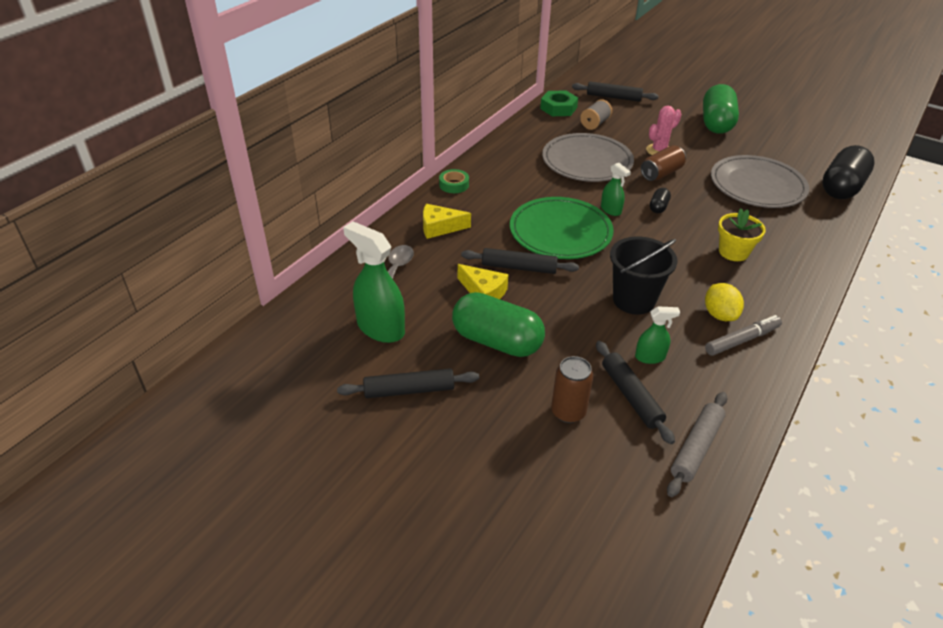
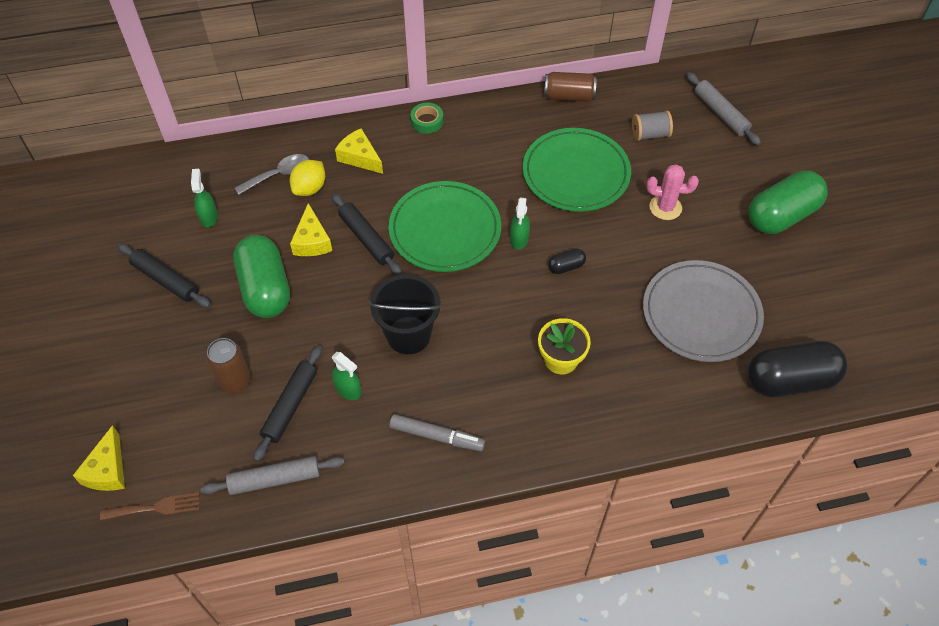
camera: 45 degrees right, 15 degrees up
green spray bottle [343,222,405,343] -> green spray bottle [191,169,218,228], size x0.53
green nut [540,90,578,116] -> none
grey plate [542,133,634,182] -> green plate [523,128,631,212]
black rolling pin [572,81,658,102] -> grey rolling pin [686,72,761,145]
brown can [641,145,686,181] -> brown can moved to [544,72,597,102]
yellow lemon [705,283,744,321] -> yellow lemon moved to [290,160,325,196]
none -> yellow cheese [73,425,125,491]
none -> brown fork [100,492,200,520]

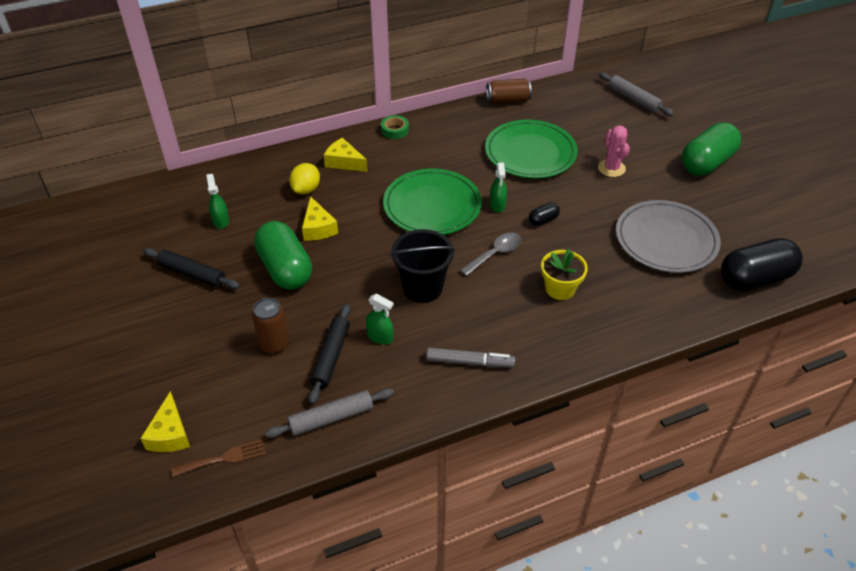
camera: 10 degrees left, 10 degrees down
grey spoon [235,154,309,195] -> grey spoon moved to [460,233,522,276]
black rolling pin [332,193,402,275] -> none
grey spool [632,111,673,141] -> none
pink cactus [647,164,699,220] -> pink cactus turned 75 degrees clockwise [598,125,630,177]

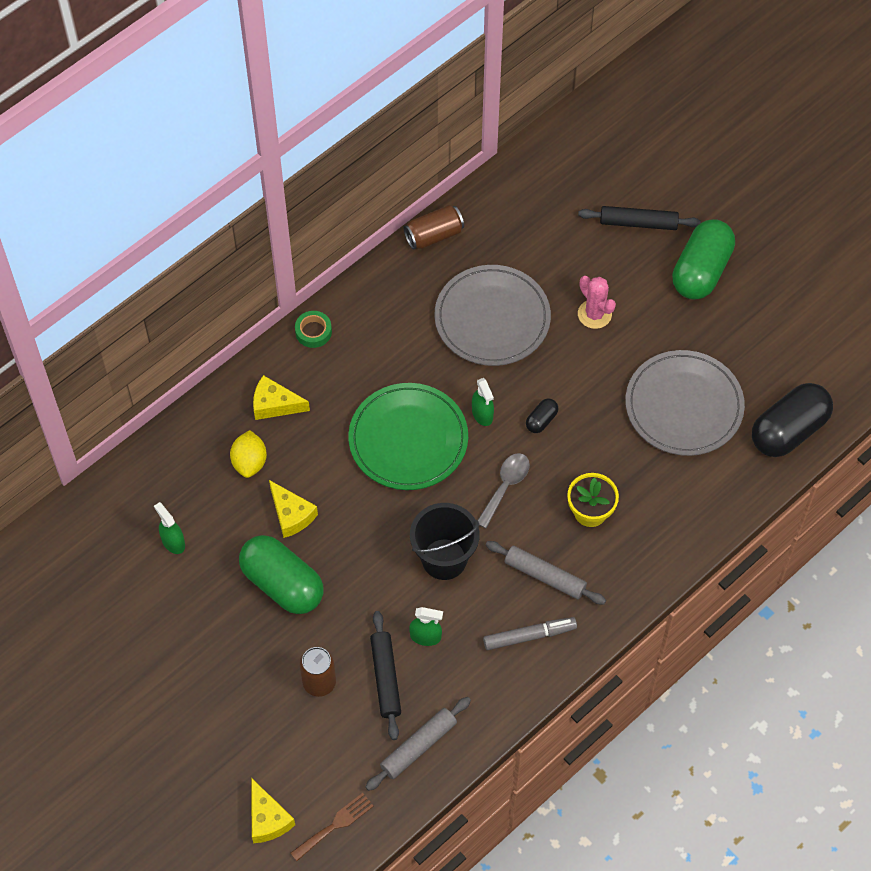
camera: 20 degrees left, 15 degrees up
black rolling pin [143,248,240,289] -> black rolling pin moved to [578,206,701,230]
green plate [485,120,578,179] -> grey plate [434,265,551,366]
grey rolling pin [599,72,674,116] -> grey rolling pin moved to [486,541,606,604]

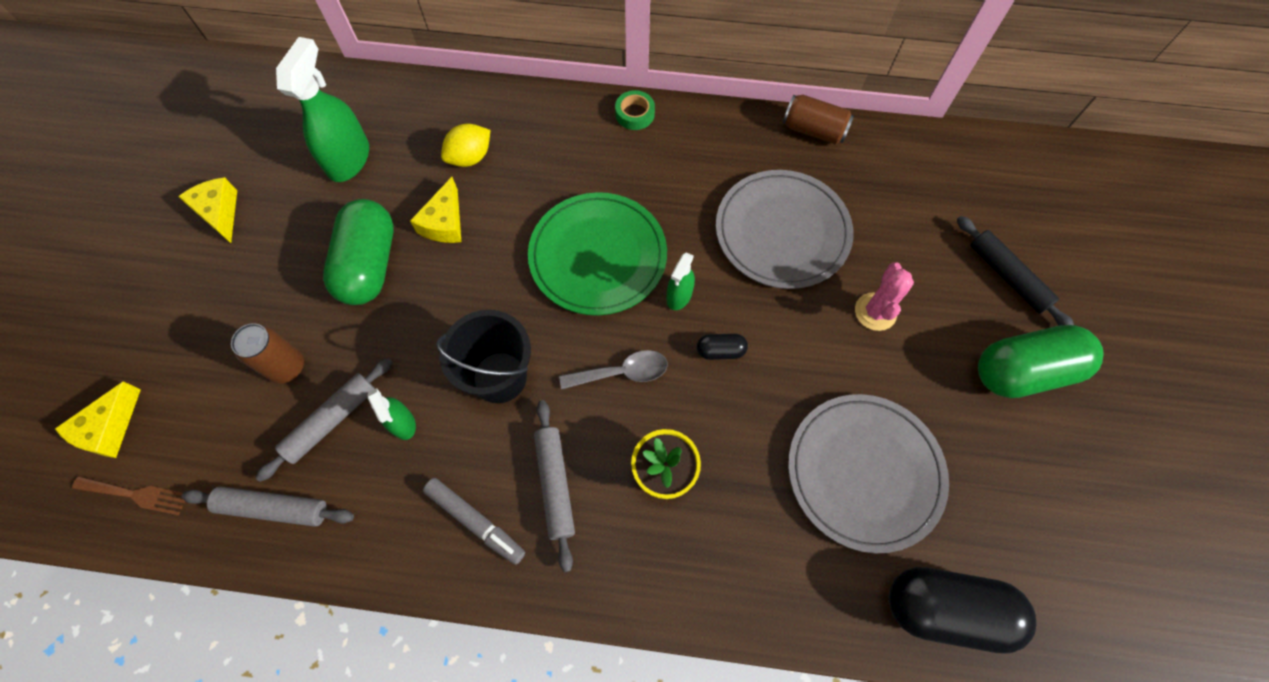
camera: 50 degrees right, 5 degrees up
green spray bottle [154,502,185,554] -> green spray bottle [276,37,369,182], size x1.87
yellow cheese [253,375,310,420] -> yellow cheese moved to [178,177,237,243]
black rolling pin [370,611,401,740] -> grey rolling pin [255,358,392,482]

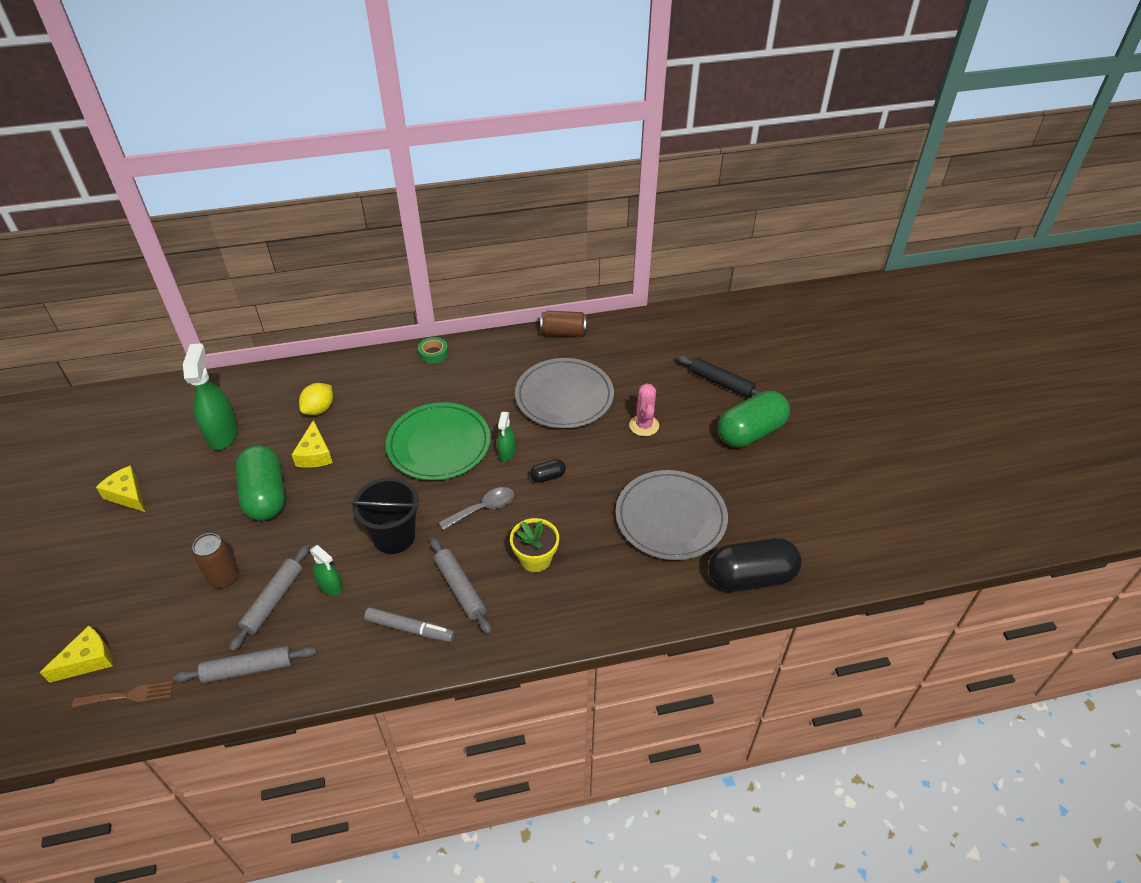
camera: 20 degrees left, 20 degrees down
yellow cheese [55,381,141,458] -> yellow cheese turned 135 degrees counterclockwise [40,626,113,683]

